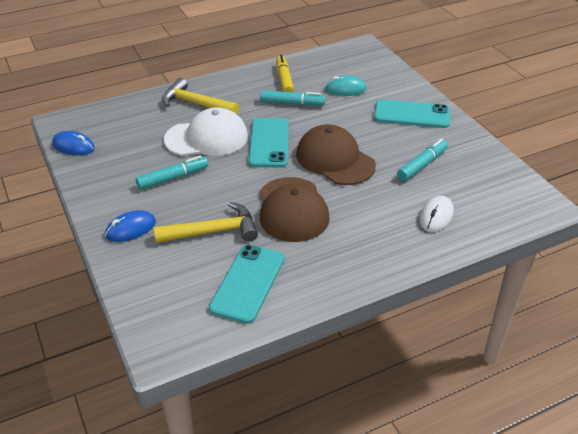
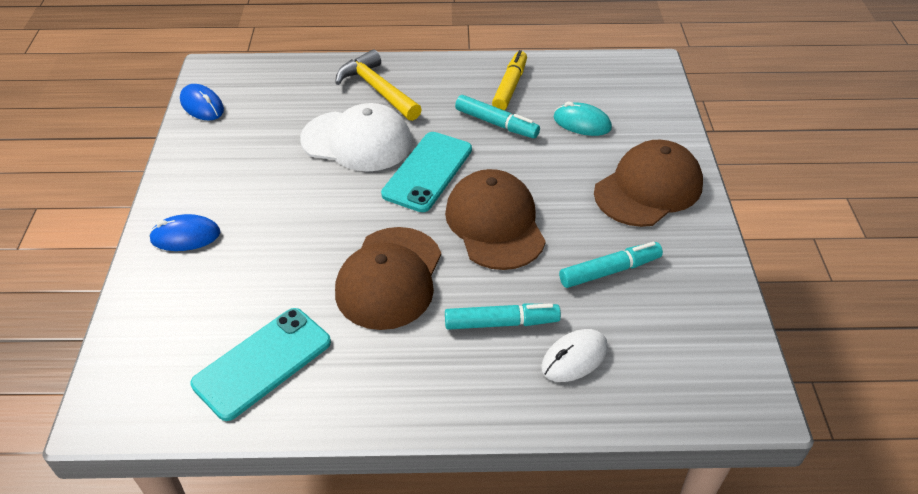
camera: 25 degrees right, 5 degrees up
turquoise marker [136,155,208,190] -> turquoise marker moved to [445,303,561,330]
yellow hammer [154,202,258,243] -> none
turquoise phone [374,99,450,128] -> brown cap [594,140,703,227]

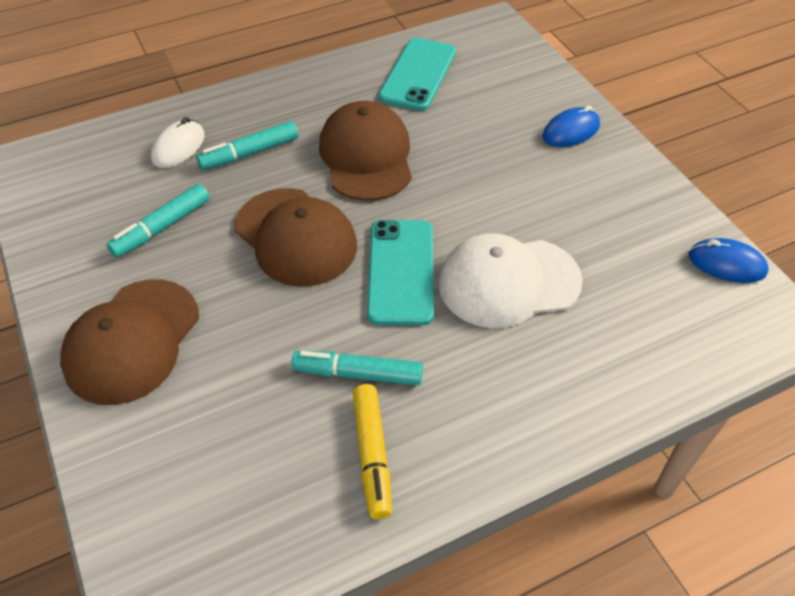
camera: 155 degrees right, 5 degrees up
yellow hammer [335,49,422,121] -> none
turquoise mouse [554,102,612,136] -> none

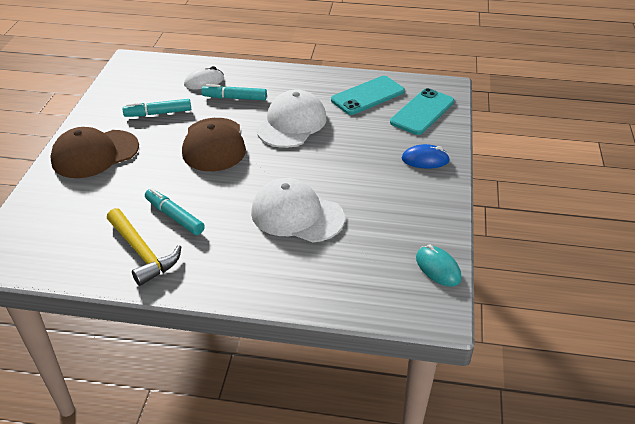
camera: 35 degrees right, 10 degrees down
brown cap [319,101,412,201] -> white cap [257,89,327,148]
yellow marker [353,384,392,519] -> yellow hammer [107,208,181,286]
turquoise phone [367,220,434,325] -> turquoise phone moved to [390,88,454,135]
blue mouse [688,238,769,283] -> turquoise mouse [416,245,462,286]

